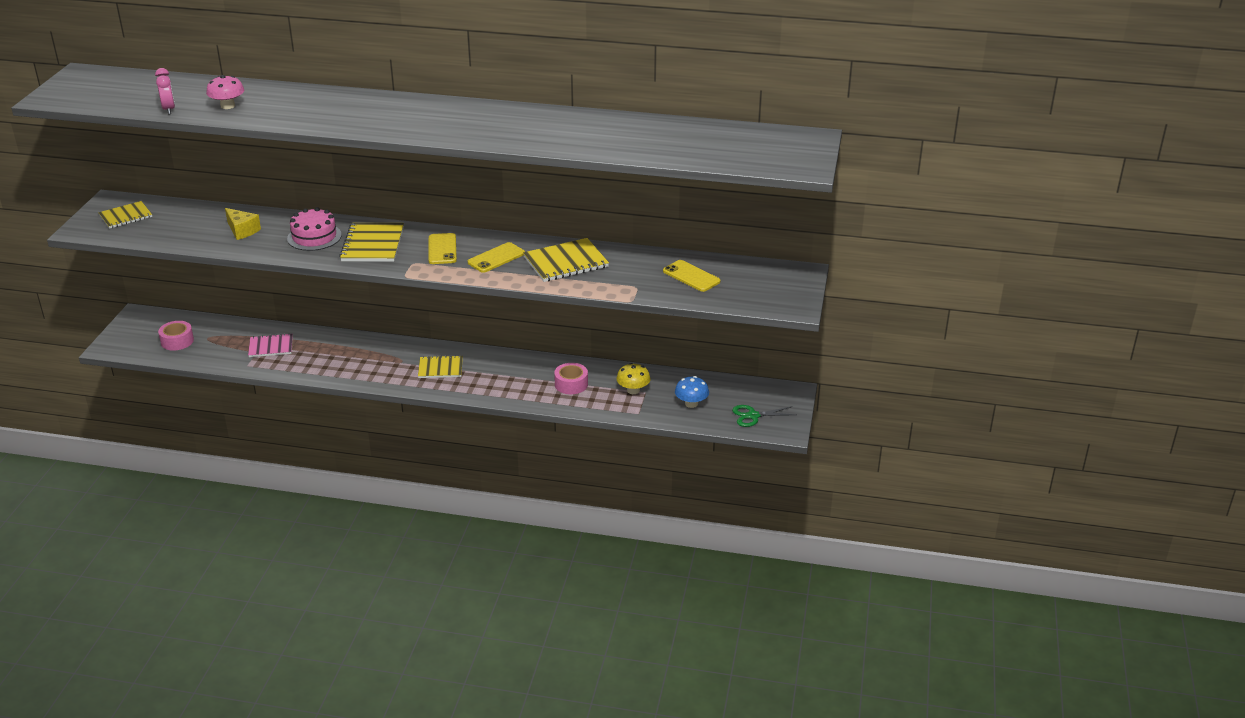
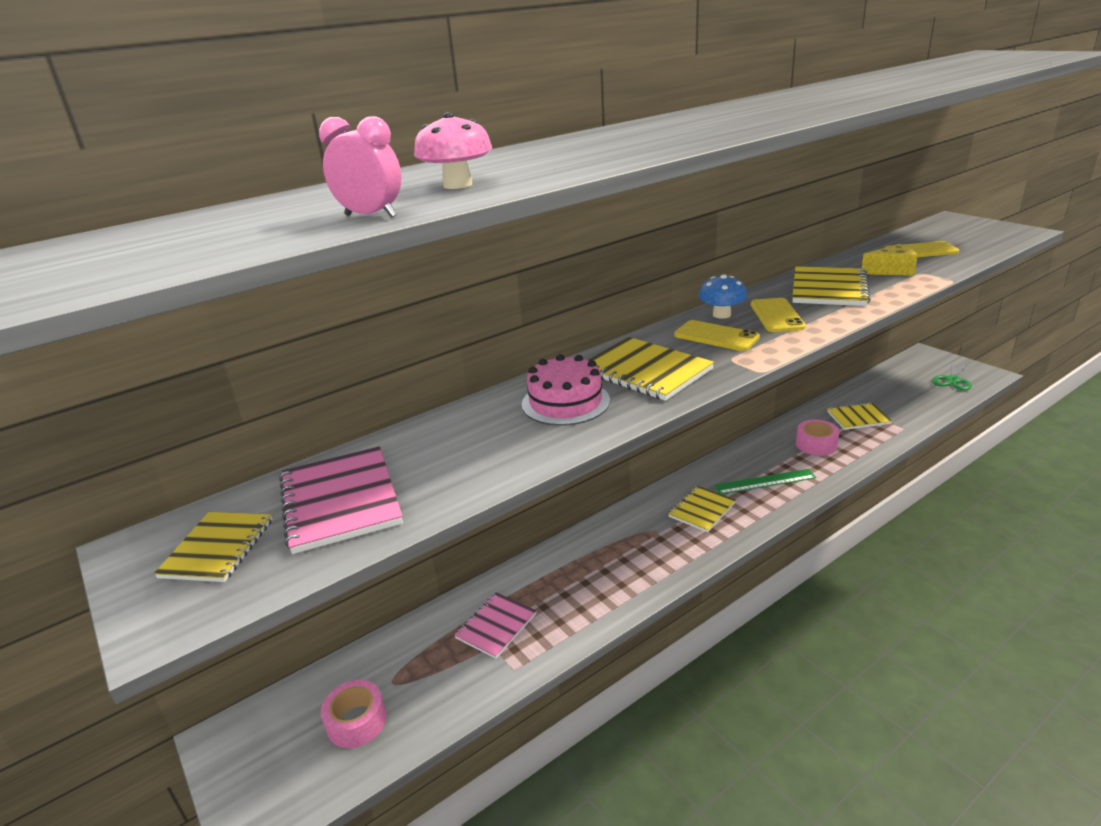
camera: 45 degrees left, 5 degrees down
yellow cheese [225,208,261,240] -> yellow cheese moved to [862,244,918,276]
yellow mushroom [617,363,651,394] -> yellow notebook [827,402,892,430]
blue mushroom [675,376,709,408] -> blue mushroom moved to [699,274,747,319]
none -> pink notebook [279,446,403,554]
none -> green ruler [714,469,816,494]

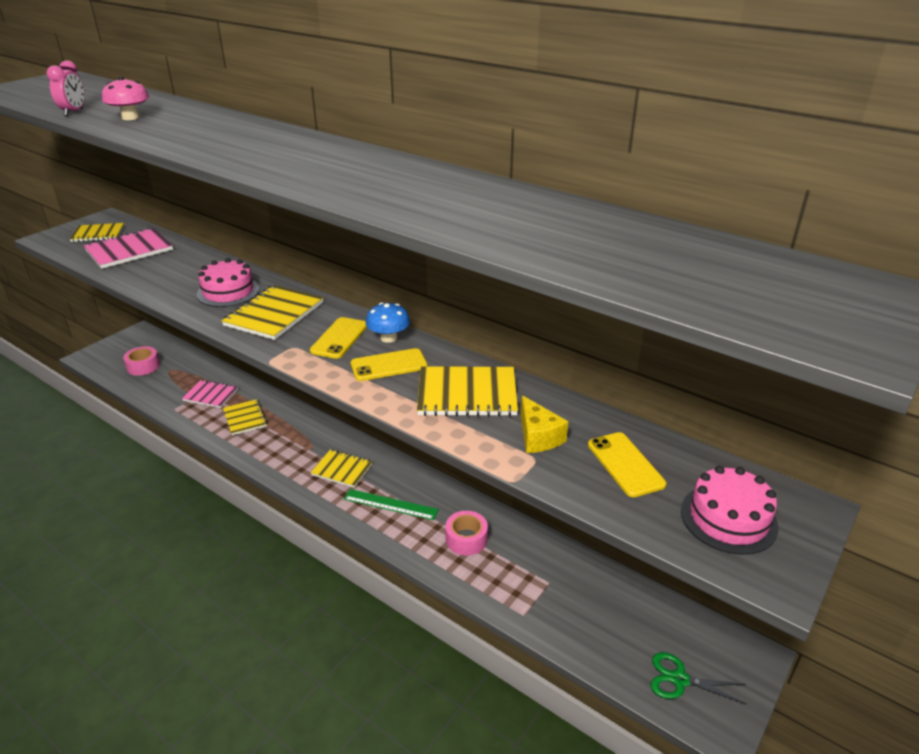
camera: 70 degrees right, 5 degrees up
green ruler [714,469,816,494] -> green ruler turned 45 degrees counterclockwise [344,489,439,520]
yellow notebook [827,402,892,430] -> yellow notebook moved to [223,399,268,435]
none -> pink cake [681,466,778,555]

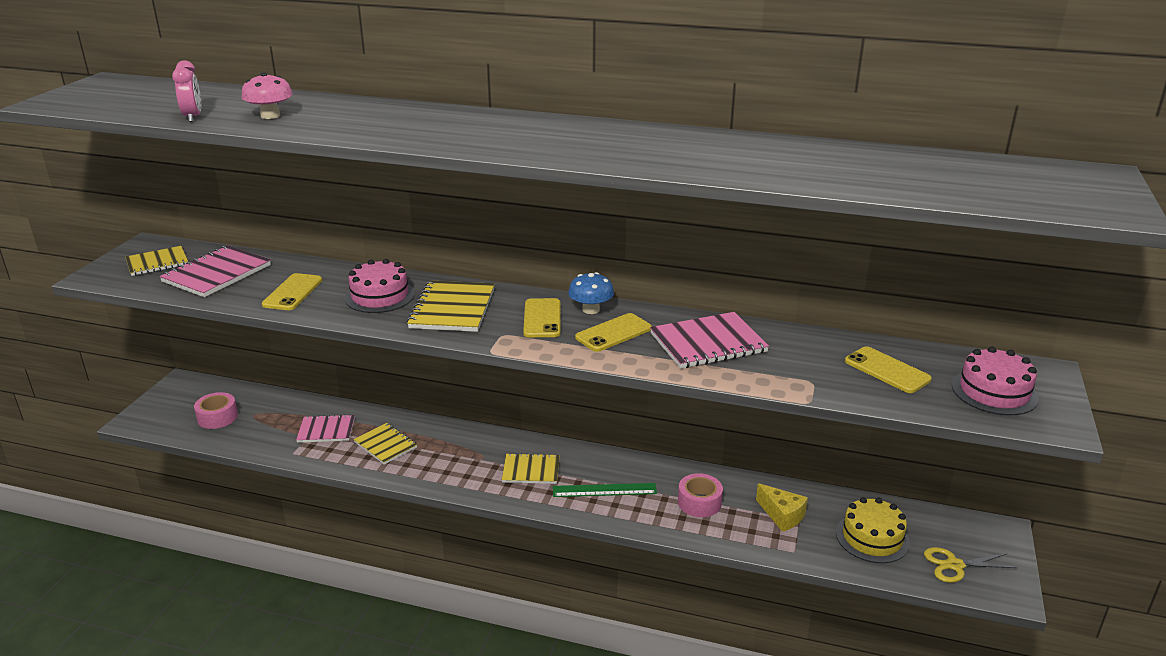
camera: 20 degrees left, 5 degrees down
yellow notebook [417,367,518,416] -> pink notebook [650,312,769,369]
yellow cheese [521,395,569,453] -> yellow cheese moved to [756,483,808,532]
green scissors [651,652,747,705] -> yellow scissors [924,547,1017,583]
none -> yellow phone [262,273,322,310]
none -> yellow cake [836,497,910,563]

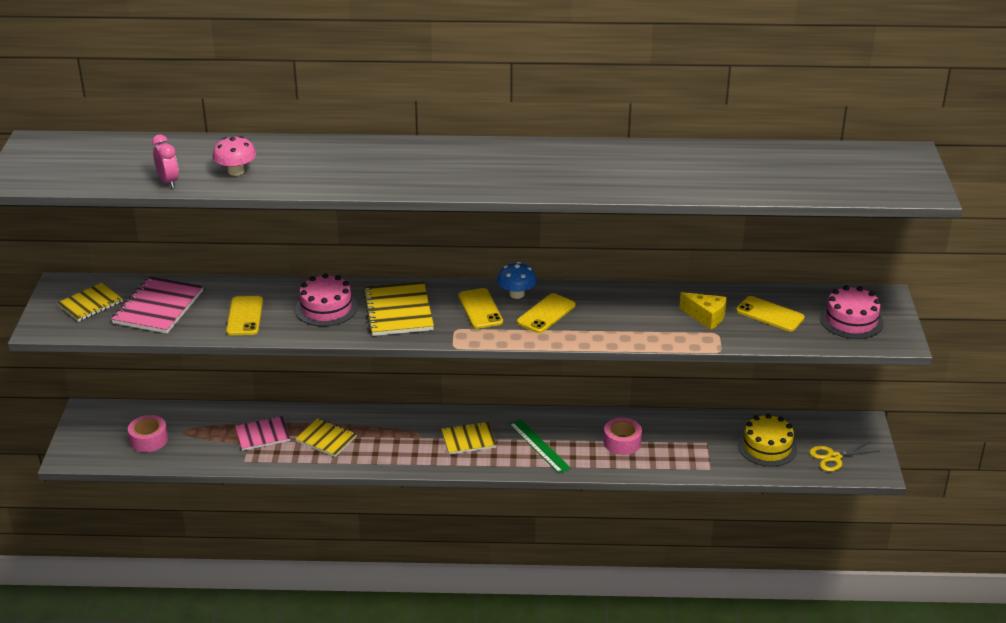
camera: 15 degrees left, 5 degrees up
green ruler [553,483,657,497] -> green ruler turned 75 degrees clockwise [509,419,571,474]
pink notebook [650,312,769,369] -> none
yellow cheese [756,483,808,532] -> yellow cheese moved to [679,292,727,330]

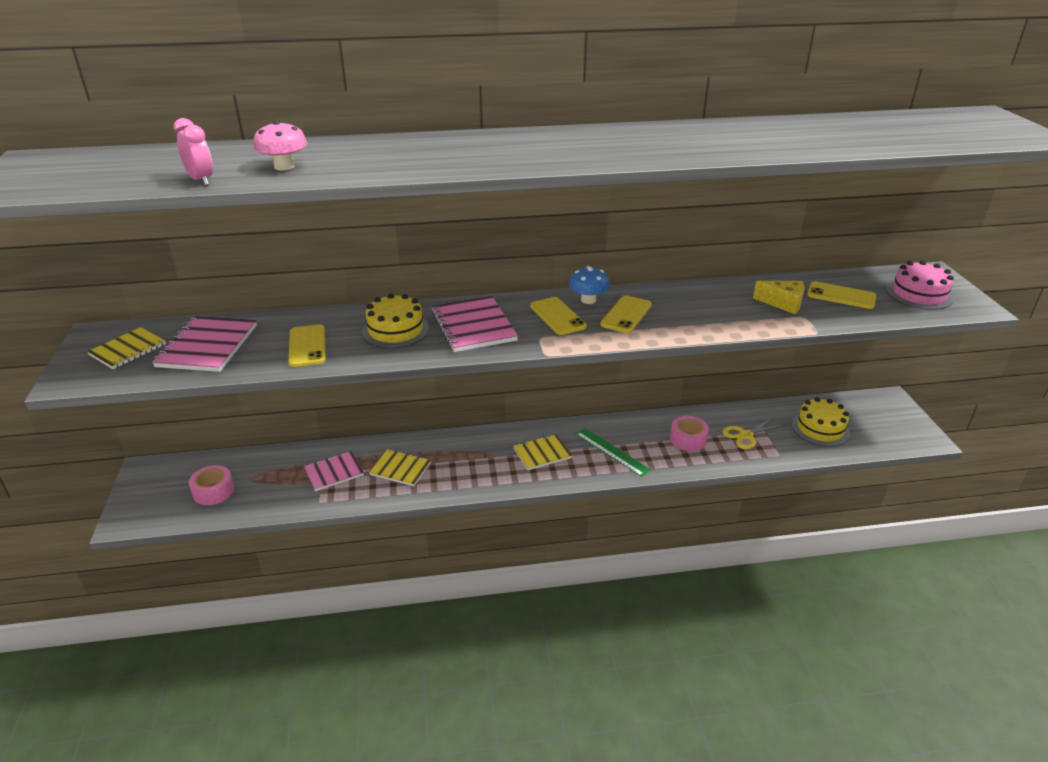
camera: 10 degrees left, 0 degrees up
pink cake [295,273,358,326] -> yellow cake [362,294,429,348]
yellow notebook [363,281,434,336] -> pink notebook [431,296,518,352]
yellow scissors [809,441,880,472] -> yellow scissors moved to [722,417,784,449]

